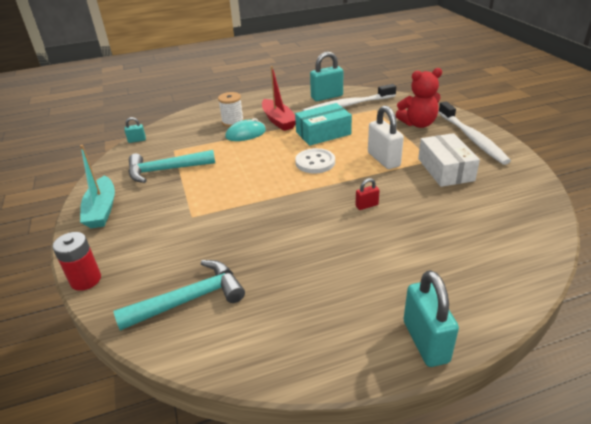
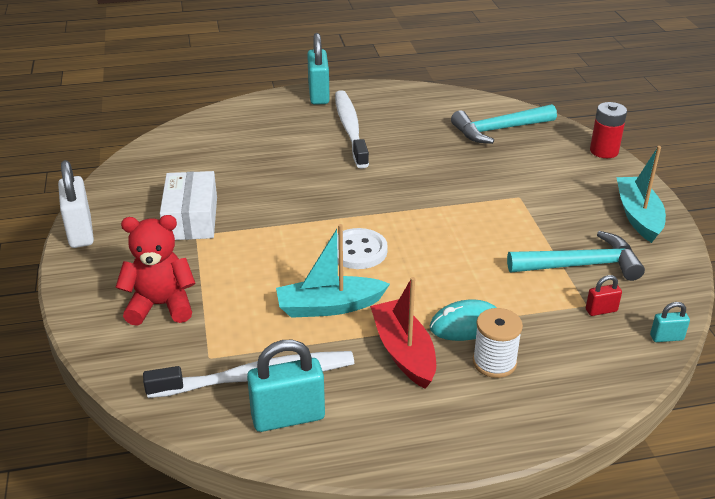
camera: 175 degrees left, 0 degrees up
turquoise box [295,103,352,146] -> turquoise boat [276,224,390,318]
red padlock [355,178,379,210] -> red padlock moved to [586,275,622,316]
white padlock [368,105,404,169] -> white padlock moved to [58,160,94,248]
white toothbrush [438,101,511,165] -> white toothbrush moved to [335,90,369,169]

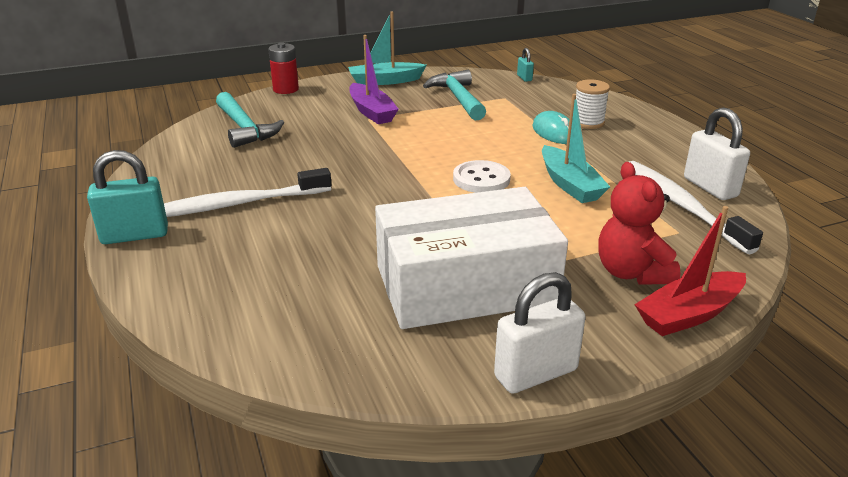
camera: 100 degrees left, 5 degrees down
white box [160,171,217,240] -> white box [375,187,568,329], size x1.72
turquoise padlock [247,340,325,432] -> white padlock [684,107,750,200]
red boat [370,277,436,389] -> red boat moved to [634,206,746,336]
red padlock [586,275,622,316] -> none
none -> purple boat [349,35,399,124]

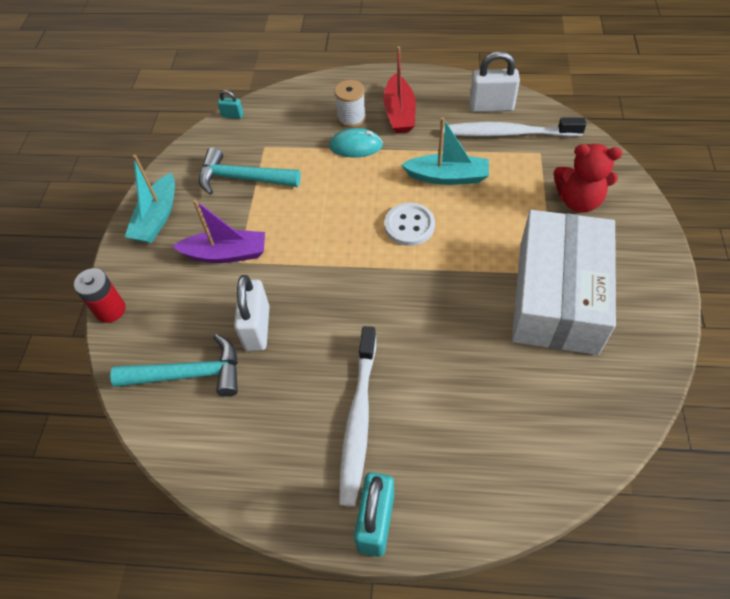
camera: 60 degrees left, 25 degrees up
white padlock [494,272,586,394] -> white padlock moved to [234,275,270,351]
red boat [634,206,746,336] -> red boat moved to [383,47,416,133]

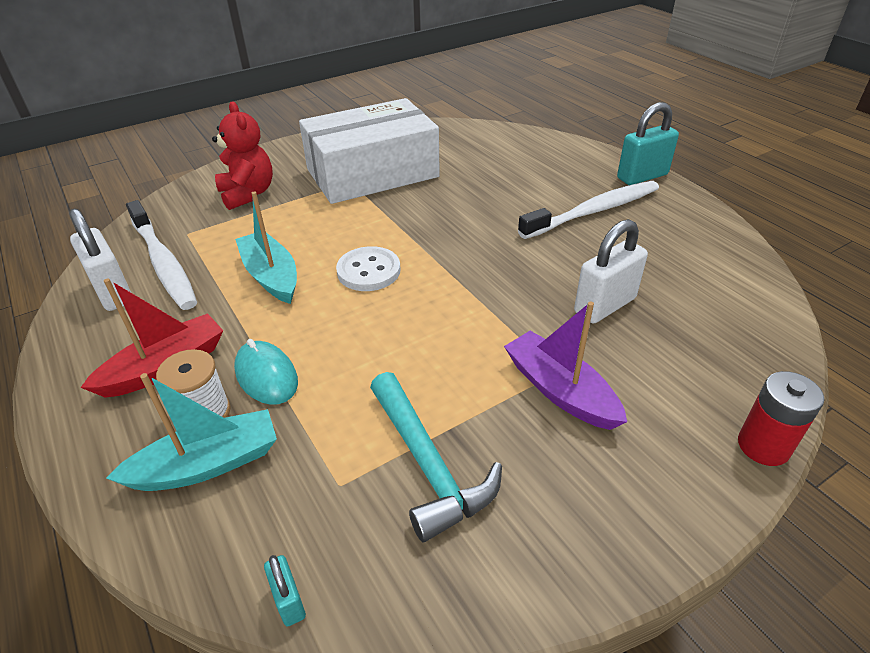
camera: 130 degrees left, 15 degrees down
turquoise hammer [110,334,238,397] -> none
turquoise boat [125,155,175,243] -> turquoise boat moved to [106,373,277,491]

